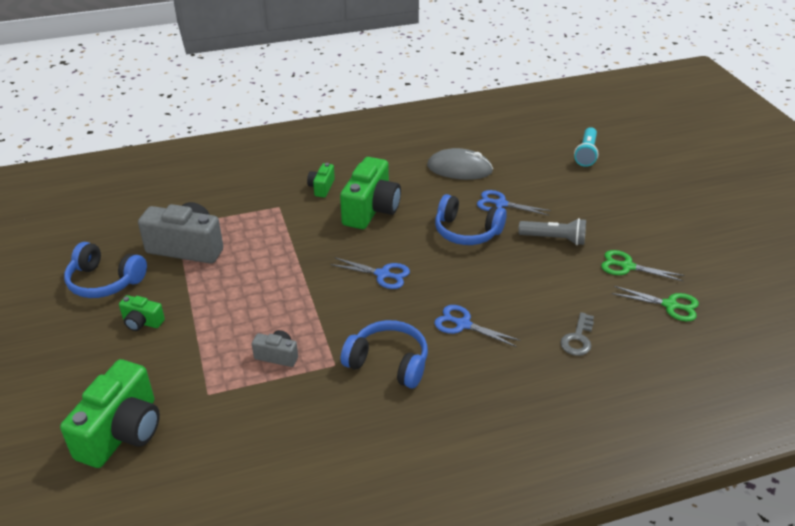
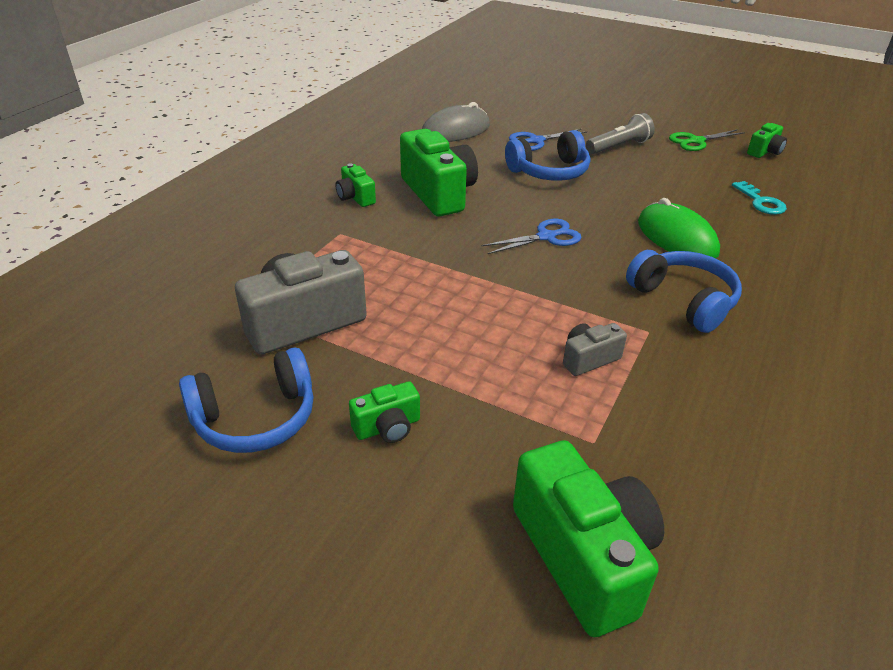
camera: 45 degrees left, 0 degrees up
blue headphones [341,320,428,389] -> blue headphones turned 75 degrees clockwise [626,250,742,333]
blue scissors [434,305,521,347] -> green mouse [638,198,720,259]
grey key [560,312,594,356] -> turquoise key [732,181,787,215]
turquoise flashlight [574,127,599,167] -> none
green scissors [612,286,699,321] -> green camera [747,123,787,158]

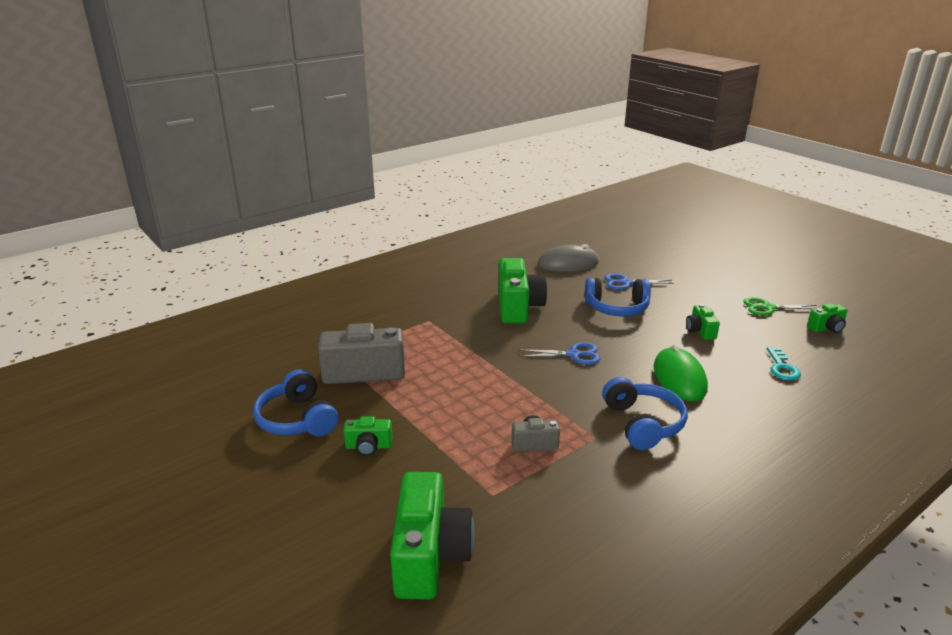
camera: 25 degrees right, 10 degrees down
blue headphones [179,348,313,453] -> blue headphones turned 60 degrees clockwise [253,369,338,436]
green camera [335,163,376,207] -> green camera moved to [686,304,720,340]
grey flashlight [586,113,655,154] -> none

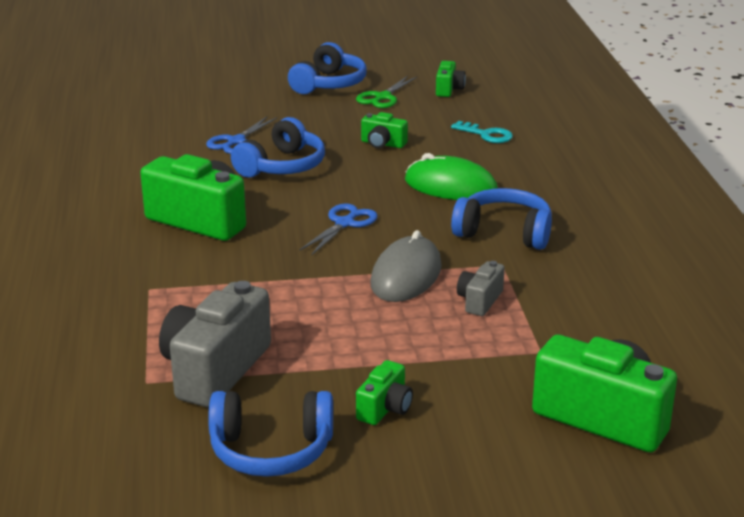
camera: 60 degrees left, 0 degrees up
grey mouse [538,244,599,272] -> grey mouse moved to [370,230,442,302]
none -> blue headphones [288,42,367,94]

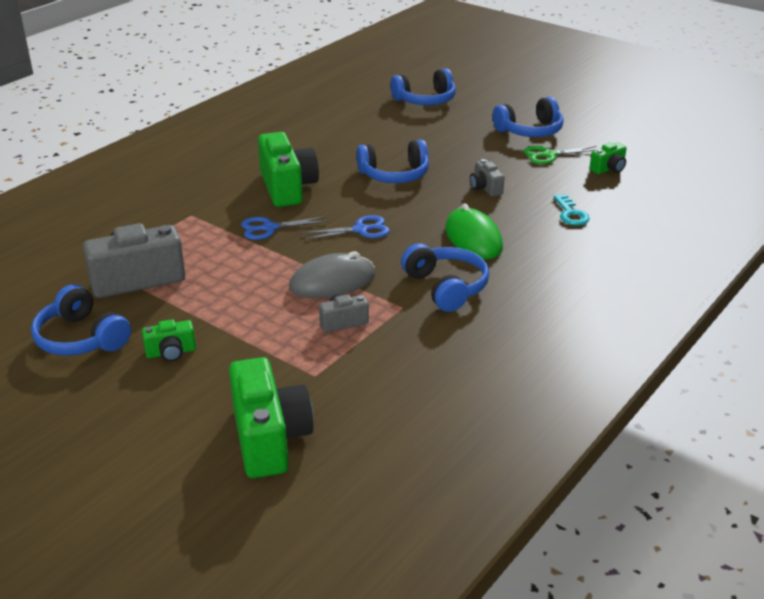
camera: 45 degrees right, 5 degrees up
blue scissors [206,116,277,154] -> blue scissors moved to [241,216,329,240]
green camera [361,112,408,148] -> grey camera [470,159,505,197]
none -> blue headphones [390,68,456,105]

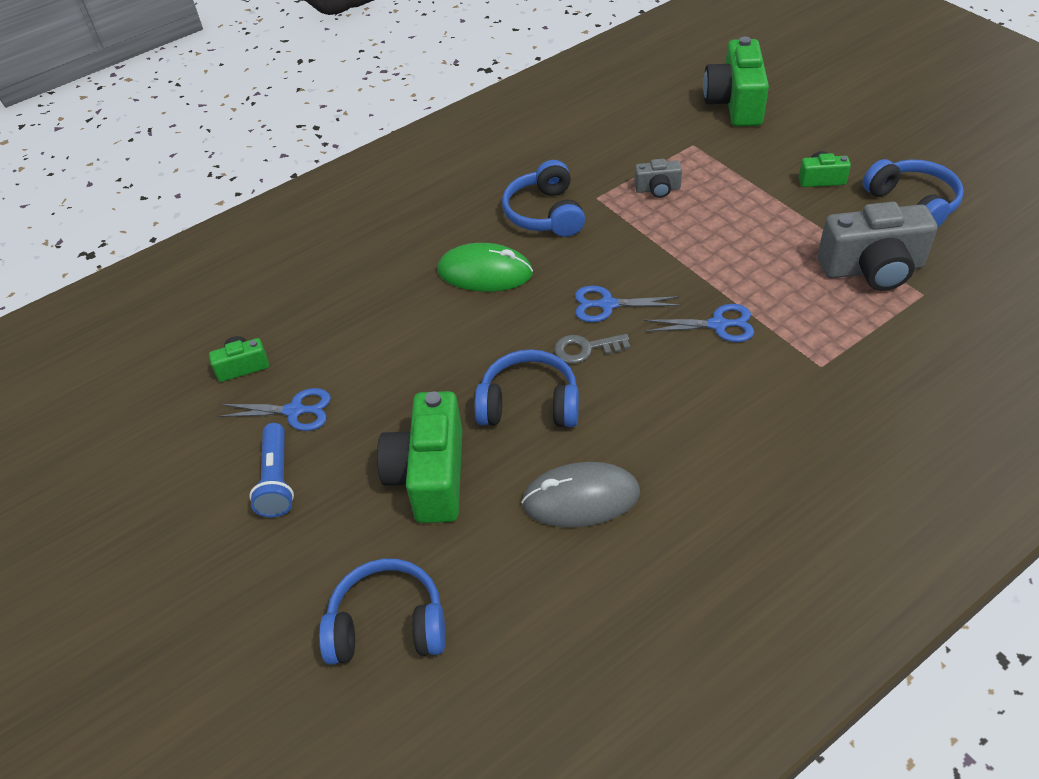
camera: 160 degrees left, 15 degrees up
green camera [258,132,319,207] -> green camera moved to [377,391,462,523]
grey mouse [289,251,376,298] -> grey mouse moved to [521,462,640,528]
green mouse [445,203,503,259] -> green mouse turned 75 degrees counterclockwise [438,243,533,292]
grey camera [470,159,505,197] -> none
blue headphones [493,97,564,137] -> blue flashlight [249,423,294,517]
green scissors [524,146,597,164] -> blue scissors [217,388,331,431]
turquoise key [554,194,590,225] -> none
none -> grey key [554,334,630,364]

